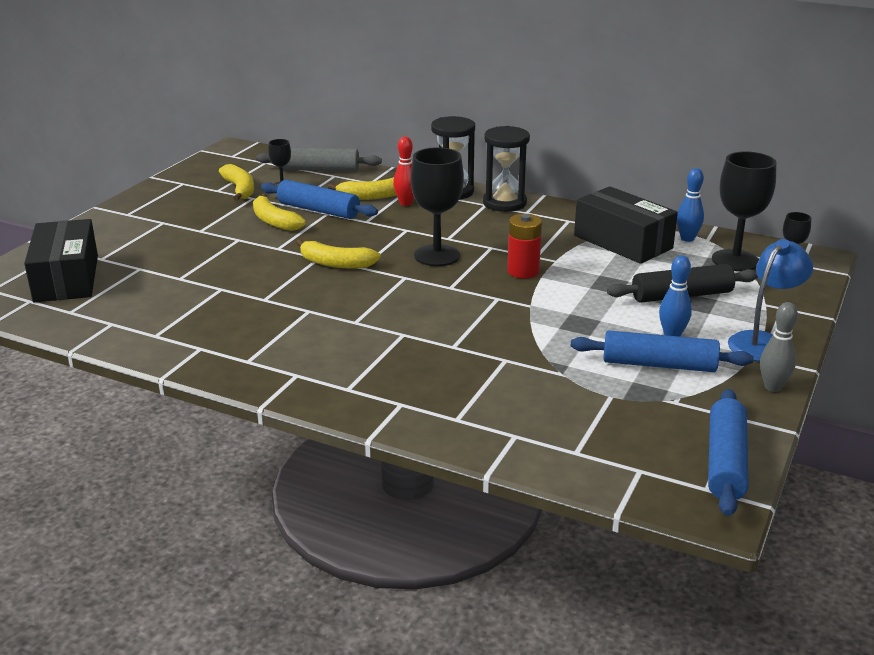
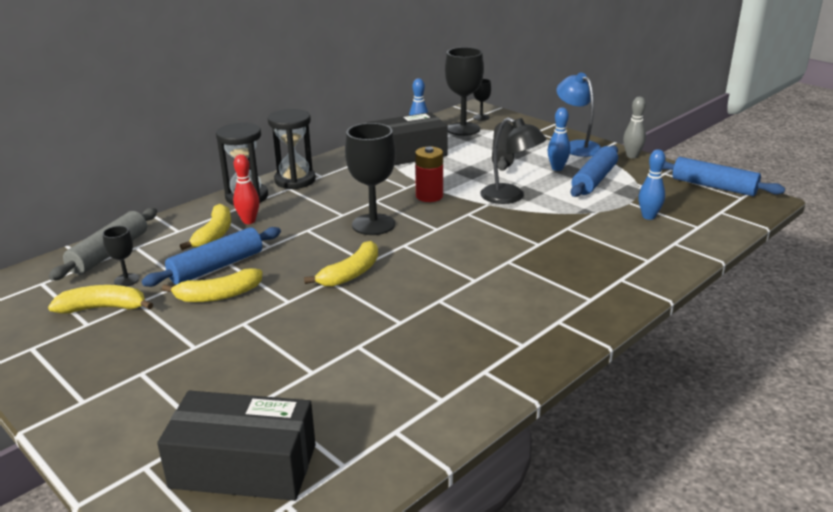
camera: 70 degrees left, 0 degrees up
none -> black lamp [480,118,547,204]
none -> blue bowling pin [638,149,666,220]

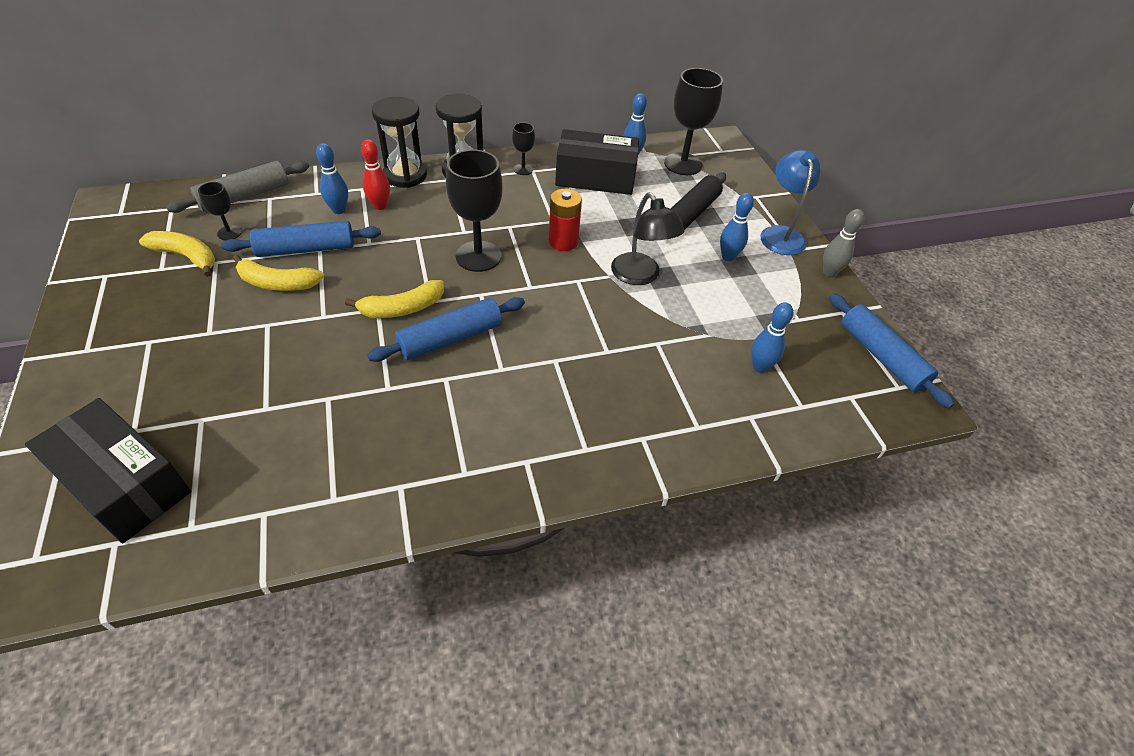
camera: 25 degrees right, 20 degrees up
yellow banana [180,204,231,250] -> blue bowling pin [316,143,348,214]
black goblet [473,79,491,121] -> black goblet moved to [512,122,535,175]
blue rolling pin [571,146,618,197] -> blue rolling pin moved to [367,297,525,362]

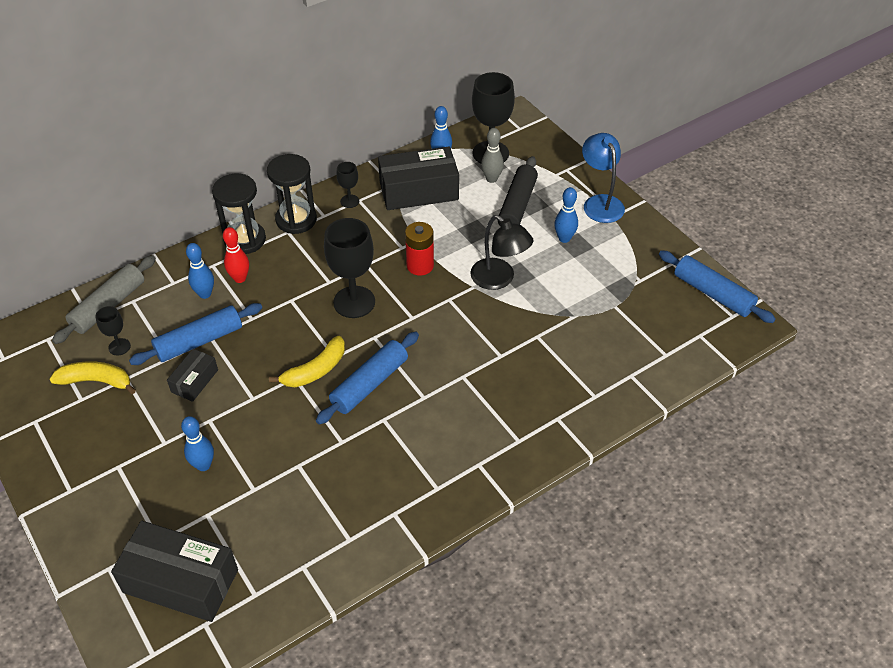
camera: 15 degrees left, 0 degrees up
yellow banana [233,255,324,291] -> black box [167,349,218,402]
blue bowling pin [751,302,793,373] -> blue bowling pin moved to [181,416,214,471]
grey bowling pin [823,209,864,277] -> grey bowling pin moved to [481,128,504,183]

